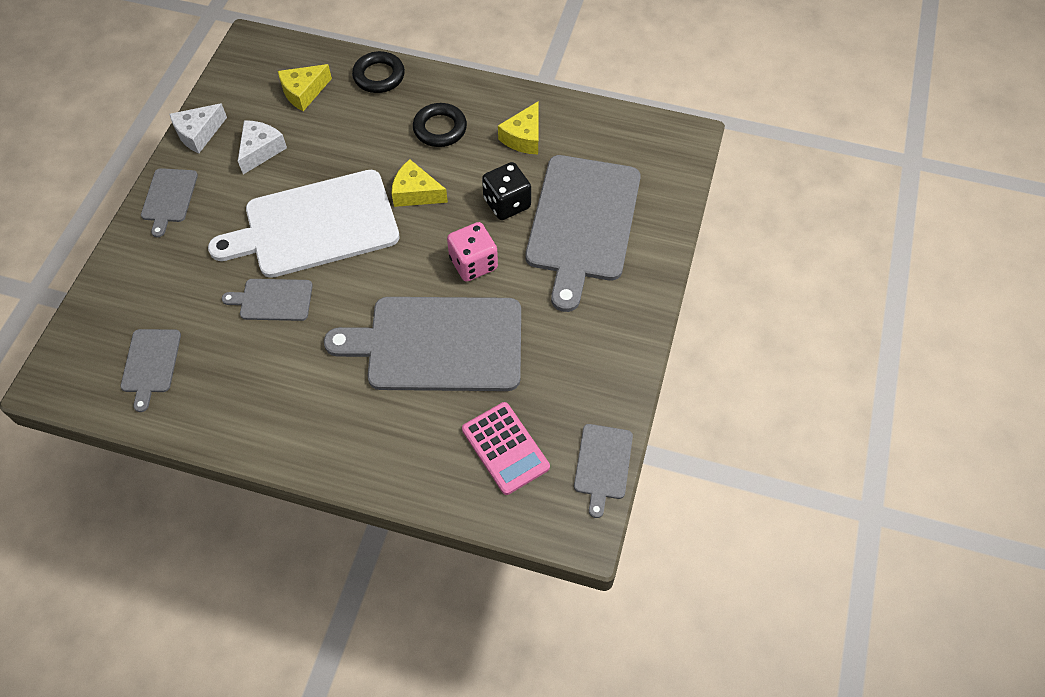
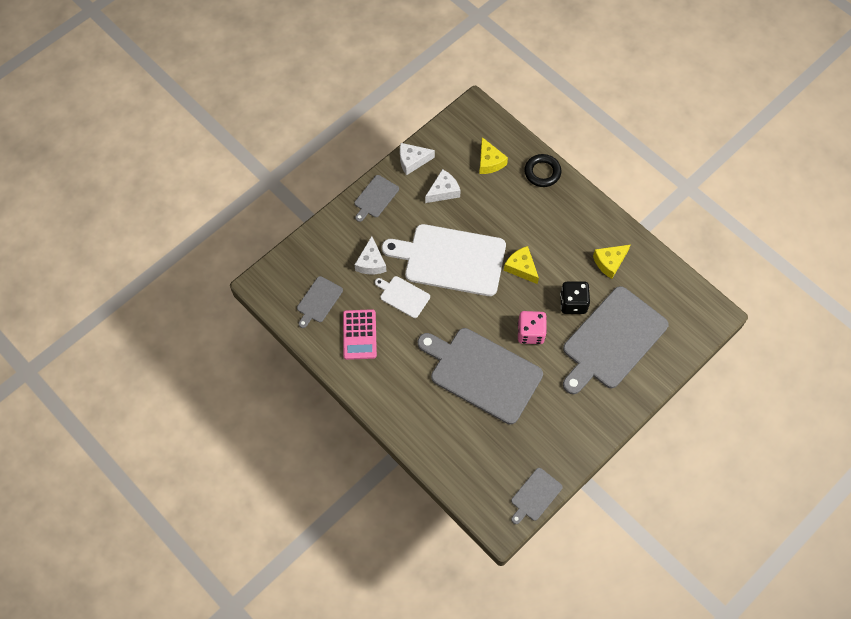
camera: 30 degrees right, 5 degrees up
grey cutting board [222,279,313,321] -> white cutting board [375,276,430,318]
yellow cheese [278,64,332,111] -> yellow cheese turned 105 degrees counterclockwise [479,137,508,174]
black ring [413,103,467,147] -> none
pink calculator [462,402,550,495] -> pink calculator moved to [343,309,377,360]
none -> white cheese [355,236,387,274]

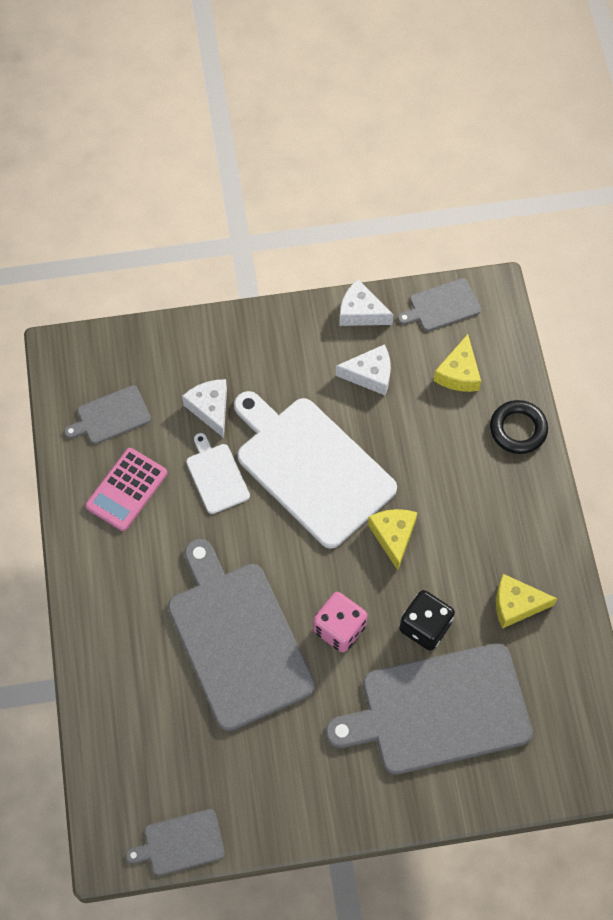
camera: 35 degrees right, 0 degrees up
grey cutting board [354,175,399,222] -> grey cutting board moved to [398,278,481,331]
white cheese [355,236,387,274] -> white cheese turned 120 degrees clockwise [182,379,227,438]

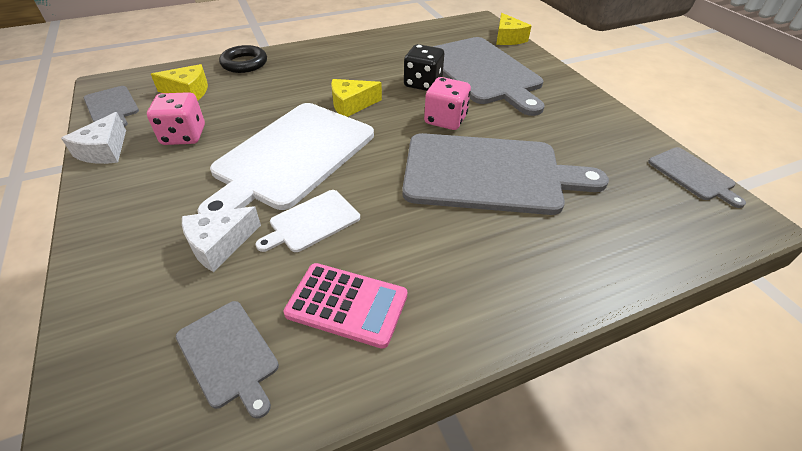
camera: 105 degrees left, 20 degrees down
grey cutting board [168,539,315,731] -> grey cutting board turned 135 degrees counterclockwise [402,133,609,215]
white cheese [336,344,391,395] -> pink dice [147,92,205,145]
yellow cheese [496,574,557,629] -> yellow cheese moved to [496,13,531,45]

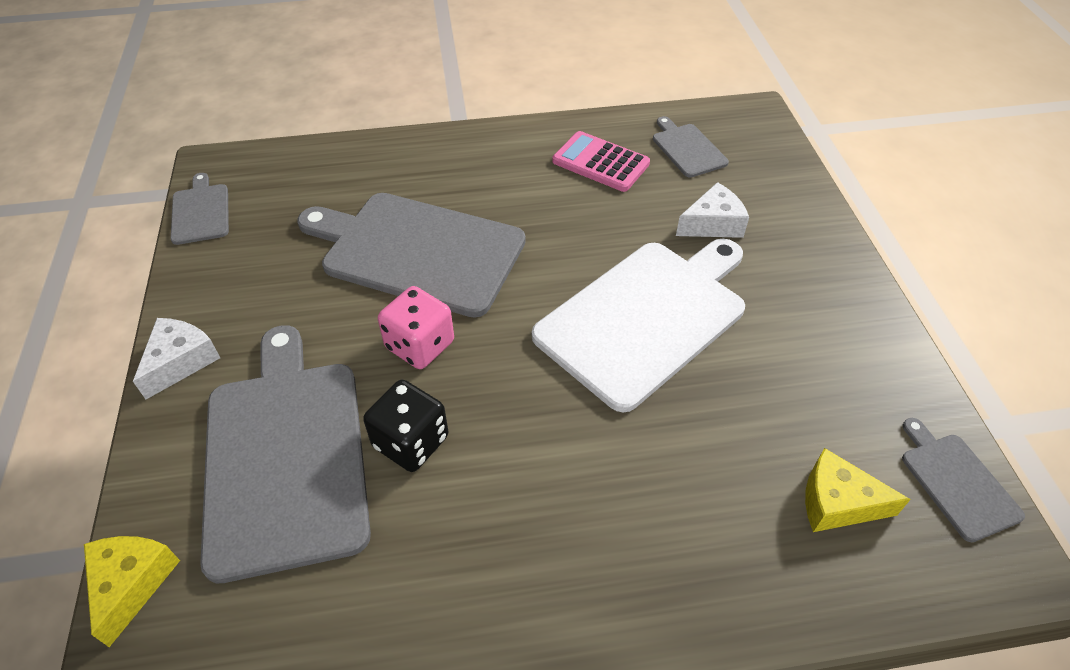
camera: 165 degrees left, 5 degrees up
white cheese [61,112,126,164] -> white cheese moved to [133,318,220,399]
pink dice [147,92,205,145] -> none
black ring [219,45,267,73] -> none
white cutting board [255,190,360,252] -> none
yellow cheese [331,79,382,117] -> none

